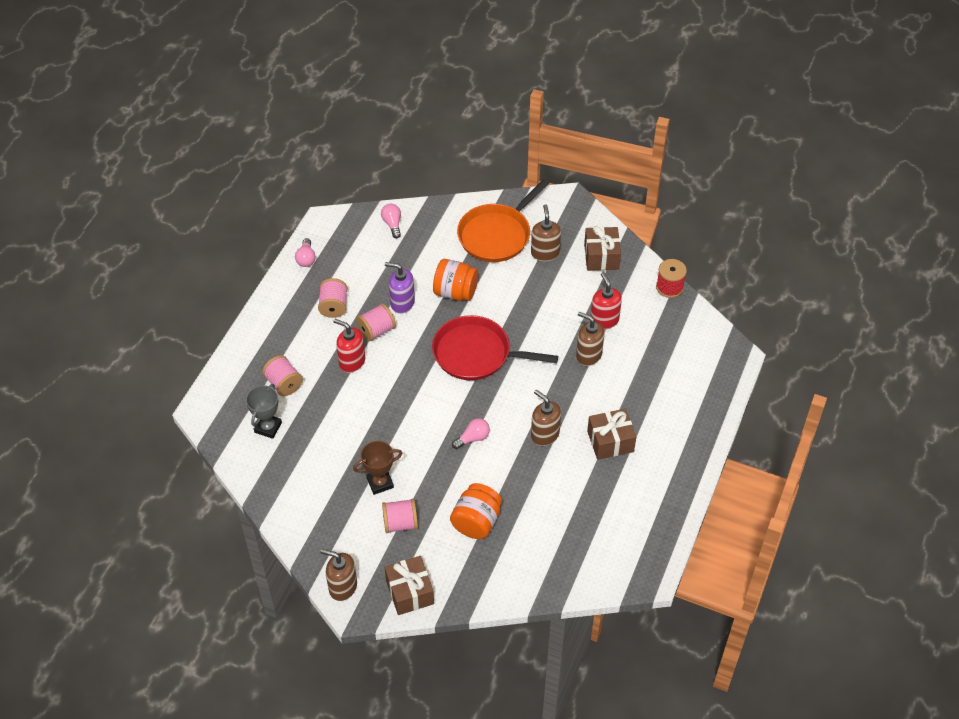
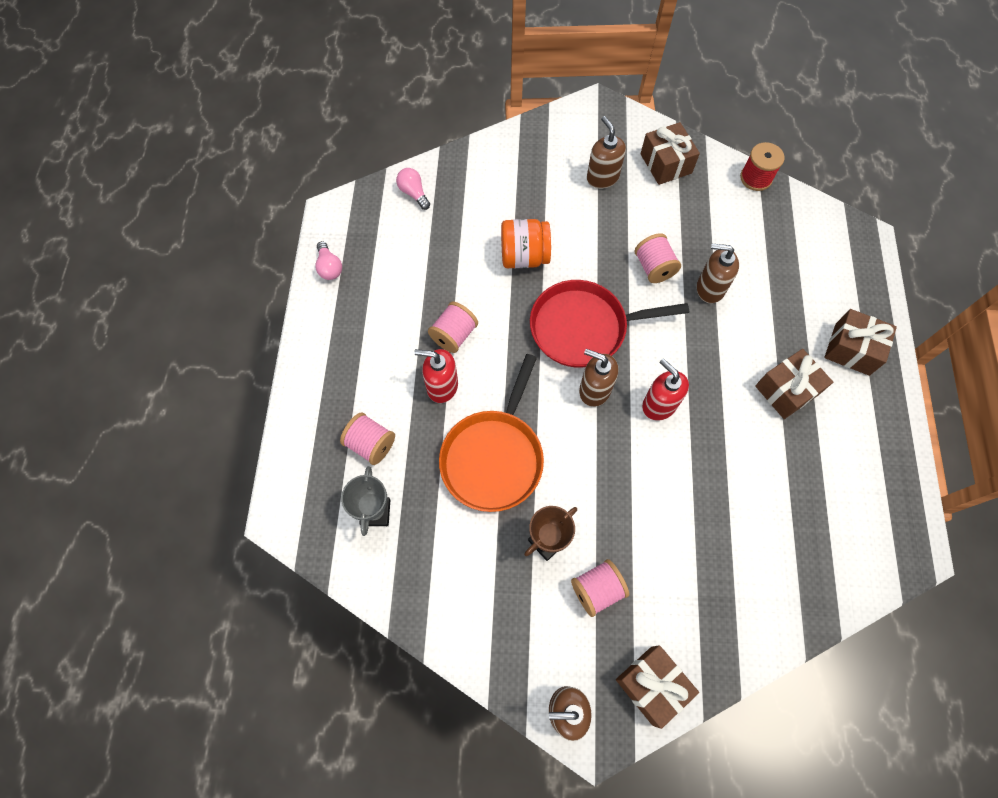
camera: 20 degrees left, 15 degrees up
pink spool [318,278,348,318] -> pink spool moved to [635,233,681,283]
purple soap dispenser [385,262,415,314] -> none
orange jar [450,483,502,539] -> none
pink light bulb [452,418,490,449] -> none
orange pan [457,179,549,262] -> orange pan moved to [439,354,544,512]
brown soap dispenser [531,390,561,446] -> brown soap dispenser moved to [579,349,618,407]
red soap dispenser [591,272,622,330] -> red soap dispenser moved to [642,359,689,420]
none -> brown gift [824,309,897,376]

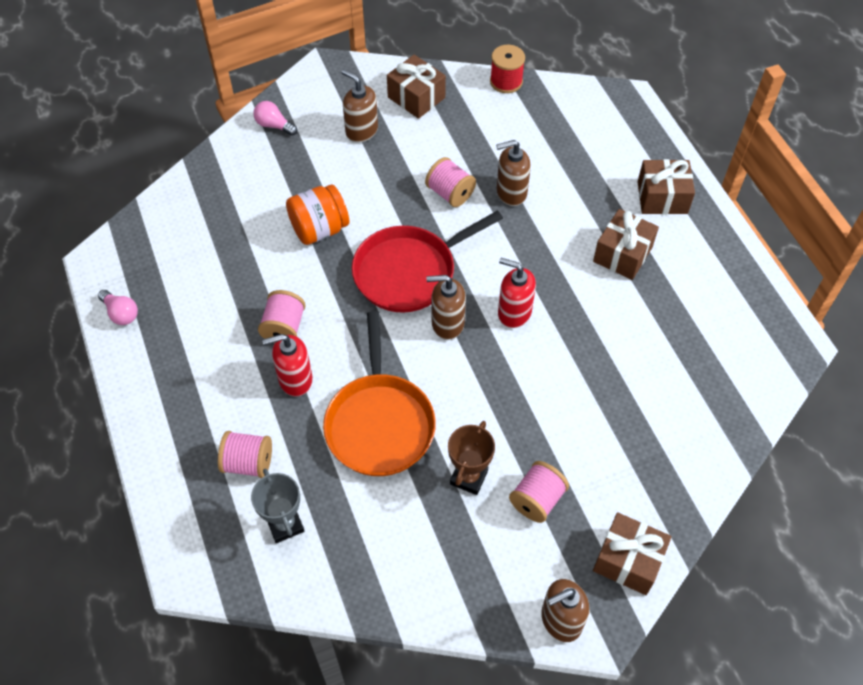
camera: 25 degrees left, 10 degrees down
pink light bulb [396,168,430,210] -> pink light bulb moved to [253,101,297,136]

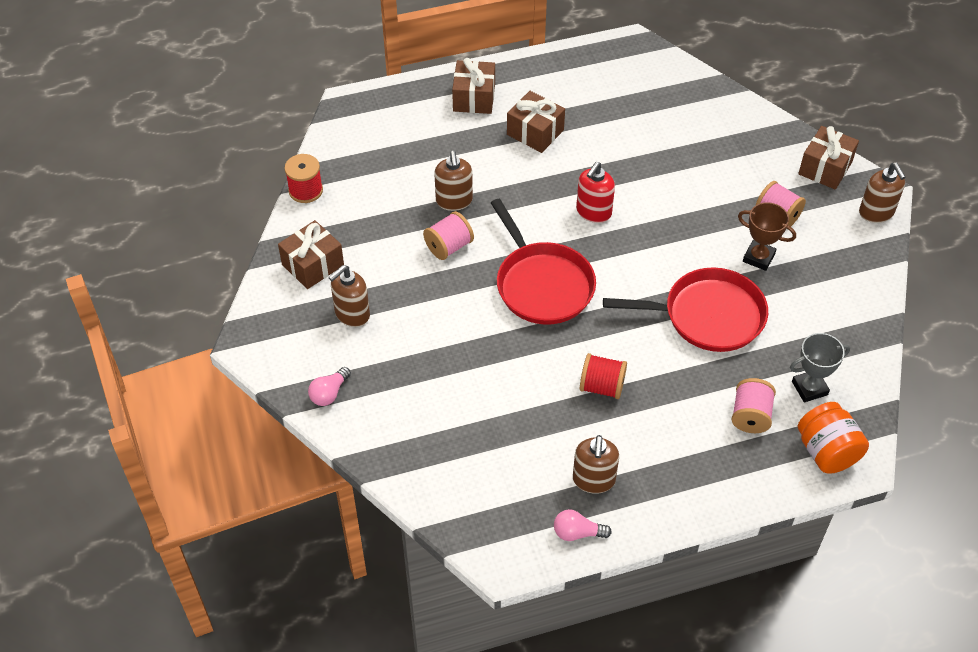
camera: 85 degrees left, 5 degrees down
pink light bulb [98,290,138,325] -> pink light bulb turned 135 degrees counterclockwise [554,509,612,541]
pink spool [258,290,306,339] -> red spool [580,353,627,399]
red soap dispenser [262,334,313,396] -> none
orange jar [286,185,349,245] -> orange jar moved to [798,402,869,474]
orange pan [323,311,436,476] -> red pan [603,268,768,352]
brown soap dispenser [426,275,466,340] -> brown soap dispenser moved to [573,435,619,494]

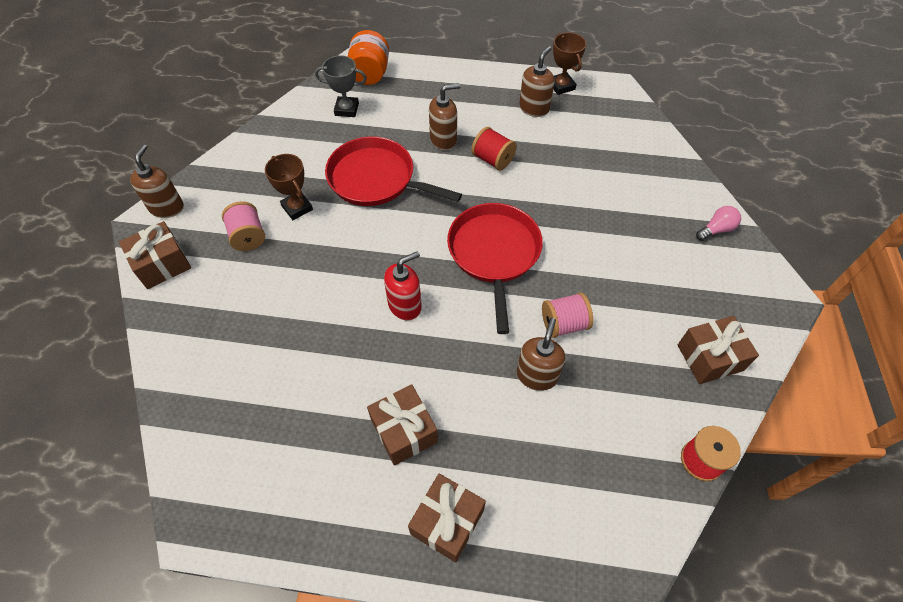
camera: 155 degrees left, 5 degrees up
brown soap dispenser [329,265,370,327] -> brown soap dispenser moved to [429,83,461,150]
pink light bulb [554,509,612,541] -> brown trophy [553,32,586,95]
pink spool [732,378,776,433] -> none

